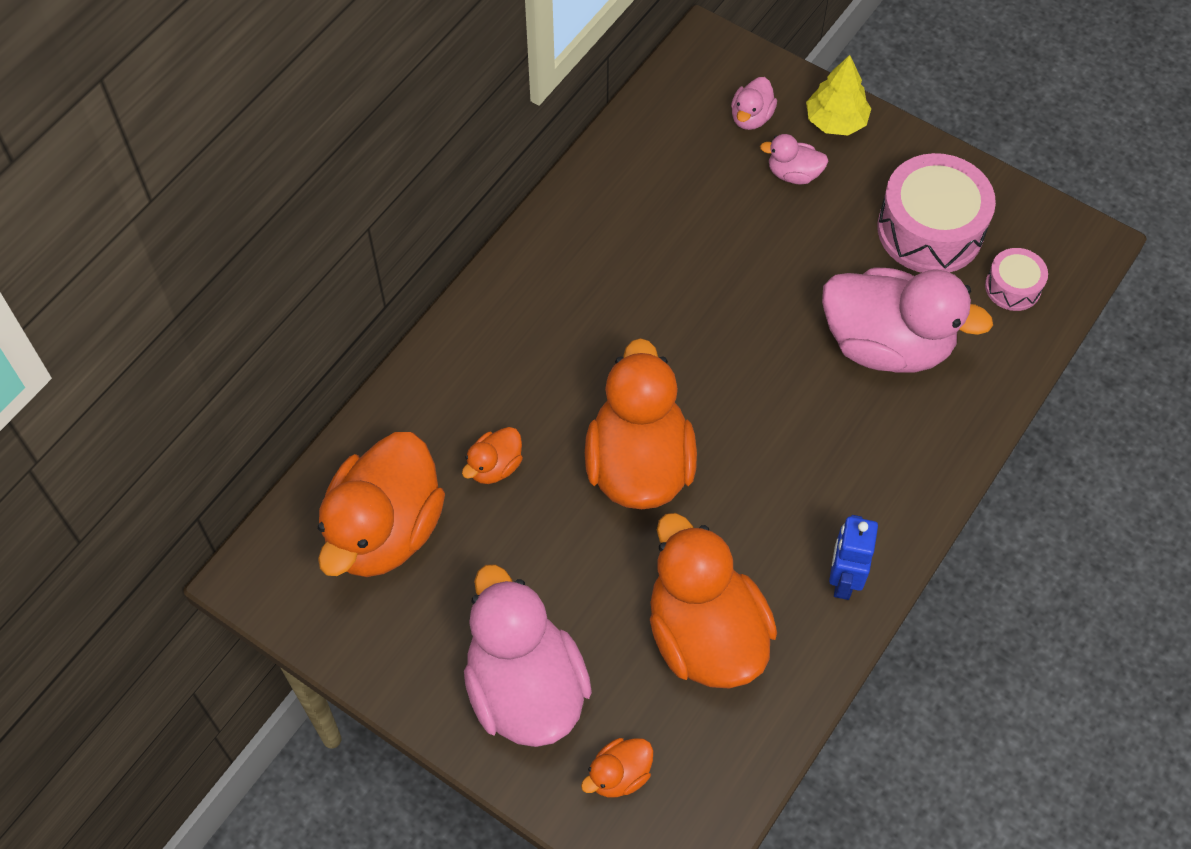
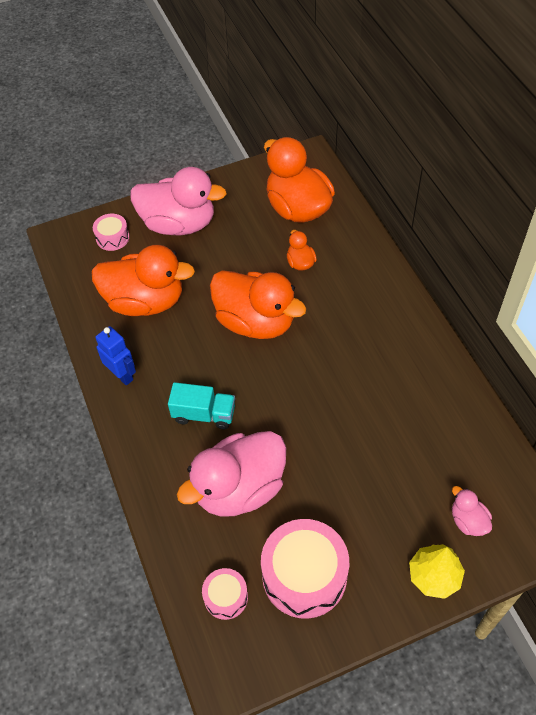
camera: 125 degrees right, 5 degrees down
orange duck [581,738,653,797] -> pink drum [93,214,130,251]
pink duck [760,134,828,184] -> none
none -> turquoise truck [168,382,235,429]

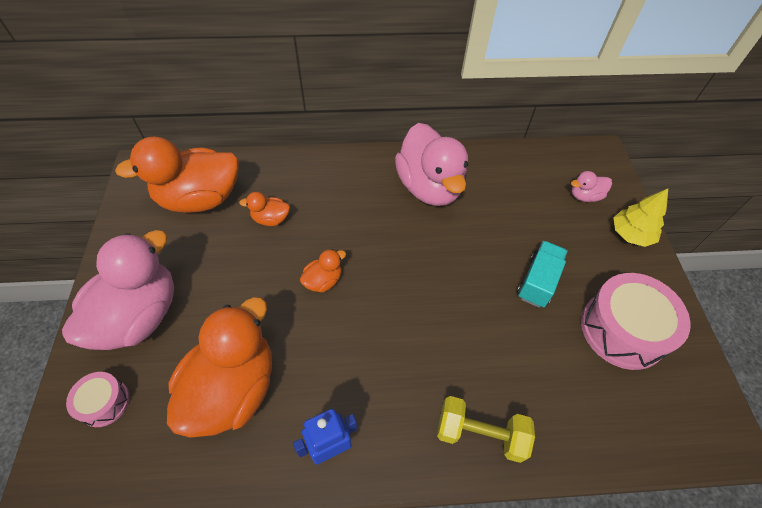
camera: 75 degrees left, 0 degrees up
turquoise truck [168,382,235,429] -> turquoise truck moved to [517,241,568,308]
pink duck [177,431,286,517] -> pink duck moved to [395,123,468,206]
pink drum [202,568,248,620] -> none
orange duck [210,270,306,339] -> orange duck [300,249,346,293], size x0.44
none -> yellow dumbbell [437,396,535,463]

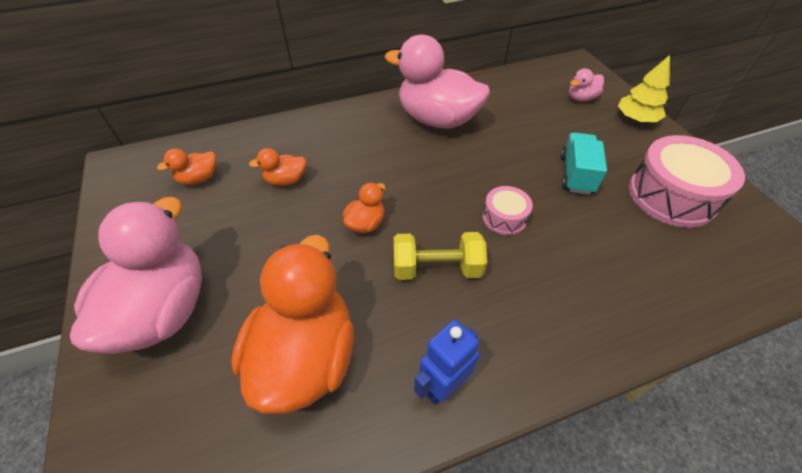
camera: 15 degrees left, 5 degrees down
pink drum [66,372,130,427] -> pink drum moved to [482,186,533,235]
orange duck [115,137,239,213] -> orange duck [157,149,216,185], size x0.44
pink duck [395,123,468,206] -> pink duck turned 150 degrees clockwise [385,35,490,129]
yellow dumbbell [437,396,535,463] -> yellow dumbbell moved to [394,232,487,280]

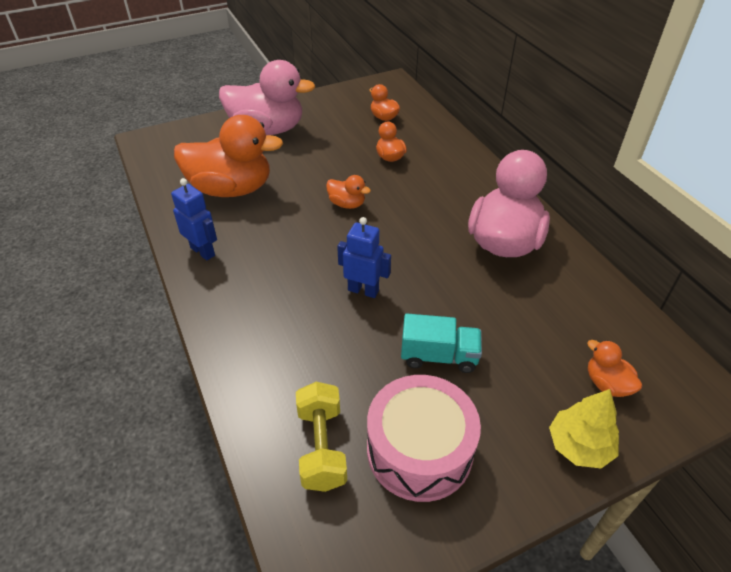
camera: 85 degrees right, 5 degrees down
yellow dumbbell [394,232,487,280] -> yellow dumbbell moved to [296,382,347,492]
pink drum [482,186,533,235] -> blue robot [337,217,391,298]
pink duck [569,68,604,101] -> orange duck [587,340,642,397]

